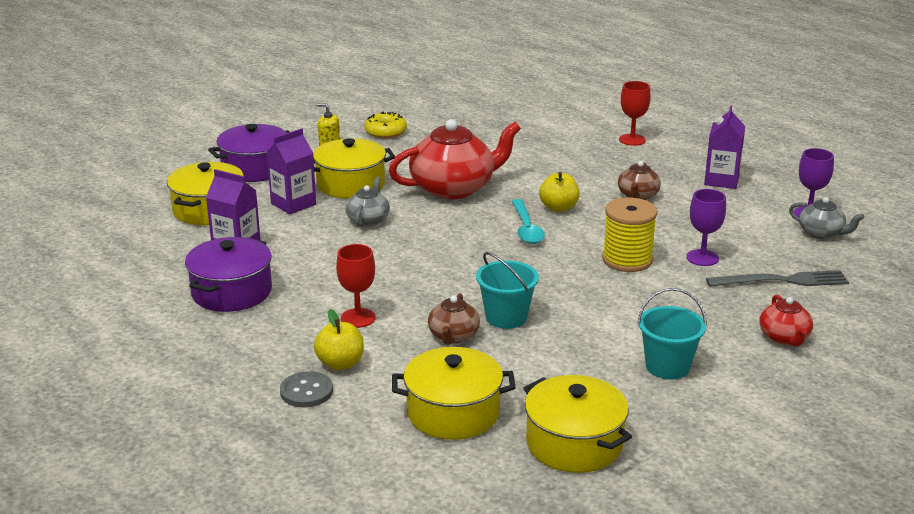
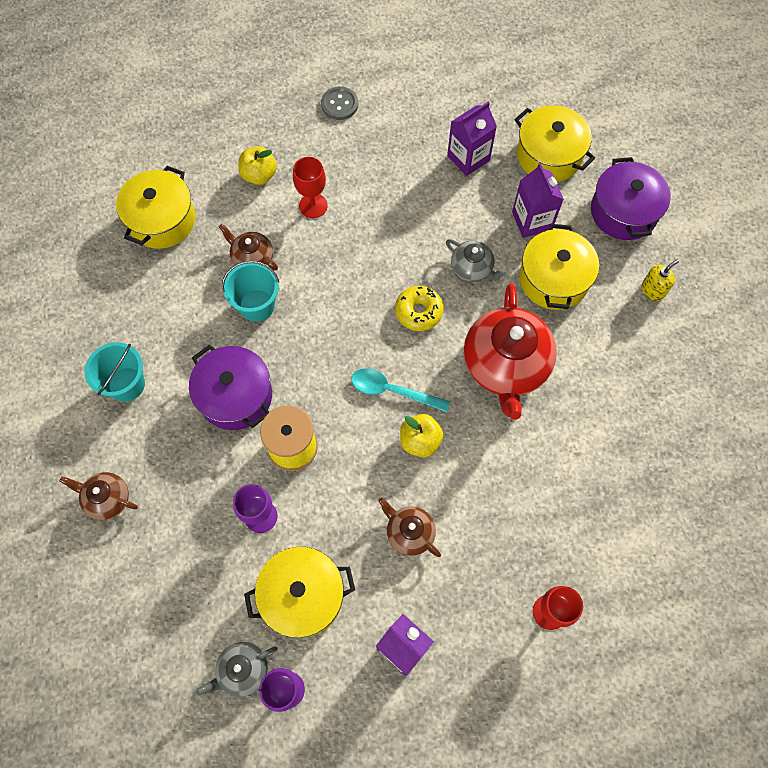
camera: 115 degrees right, 40 degrees up
purple pot [185,237,272,312] -> purple pot moved to [189,345,272,430]
grey button [280,371,333,407] -> grey button moved to [321,87,358,120]
yellow donut [364,112,407,139] -> yellow donut moved to [395,286,444,331]
yellow pot [523,375,632,473] -> yellow pot moved to [244,547,355,638]
grey fork [706,270,849,287] -> none
red teapot [760,295,813,346] -> brown teapot [59,472,138,520]

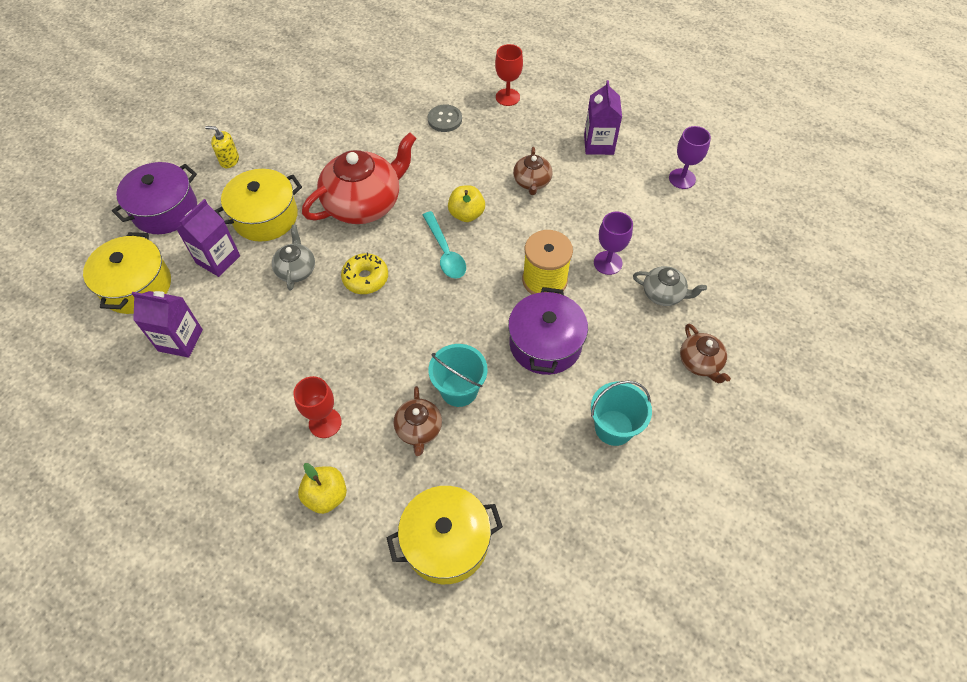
camera: 130 degrees left, 10 degrees down
grey teapot [196,642,278,697] -> grey teapot moved to [633,266,707,306]
yellow pot [244,547,355,638] -> none
grey button [321,87,358,120] -> grey button moved to [428,104,462,132]

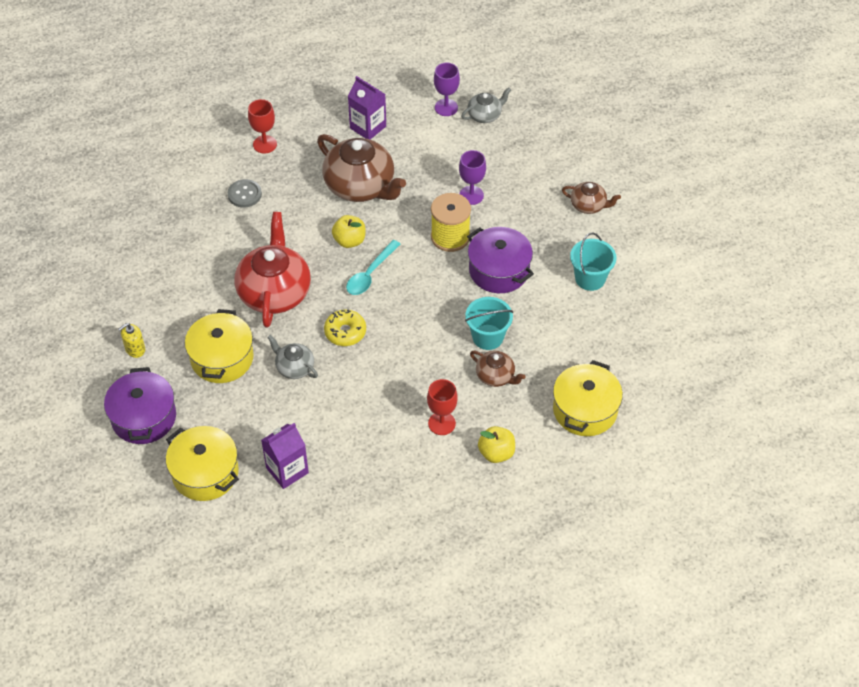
camera: 50 degrees left, 5 degrees down
purple carton [176,199,240,277] -> none
turquoise spoon [423,211,466,279] -> turquoise spoon turned 105 degrees clockwise [346,240,400,295]
brown teapot [513,147,553,195] -> brown teapot [317,134,406,202], size x2.00
grey teapot [633,266,707,306] -> grey teapot moved to [461,87,511,123]

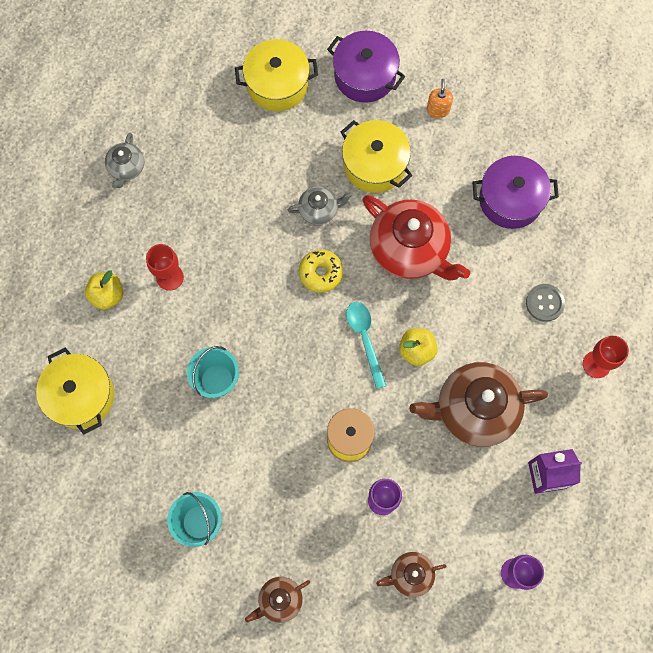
camera: 130 degrees right, 20 degrees up
yellow soap dispenser [118,323,145,358] -> orange soap dispenser [427,79,453,118]
purple carton [261,423,309,489] -> none
grey teapot [461,87,511,123] -> grey teapot moved to [105,133,144,188]
purple pot [467,227,534,293] -> purple pot moved to [473,156,559,229]
brown teapot [470,351,526,387] -> brown teapot moved to [376,552,446,597]

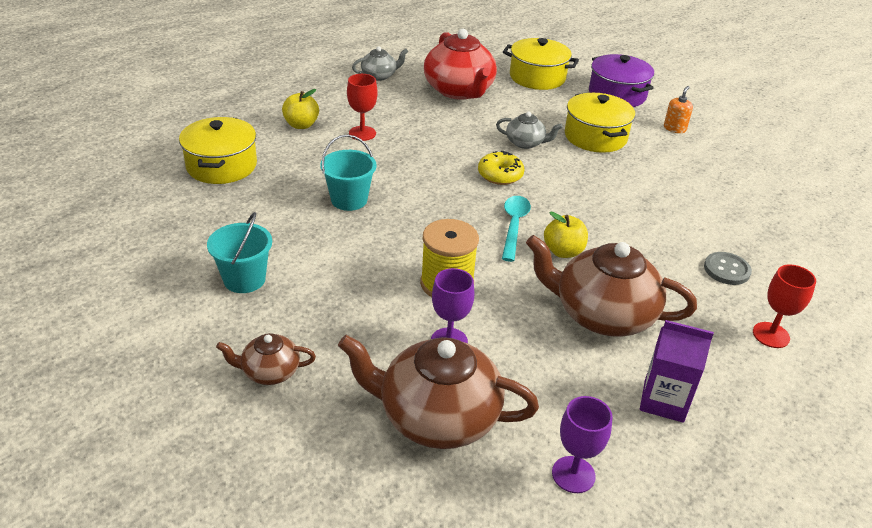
camera: 25 degrees right, 35 degrees down
grey teapot [105,133,144,188] -> grey teapot turned 150 degrees counterclockwise [352,46,408,81]
red teapot [363,195,470,280] -> red teapot moved to [424,29,497,100]
brown teapot [376,552,446,597] -> brown teapot [338,335,539,449], size x2.00
purple pot [473,156,559,229] -> none

